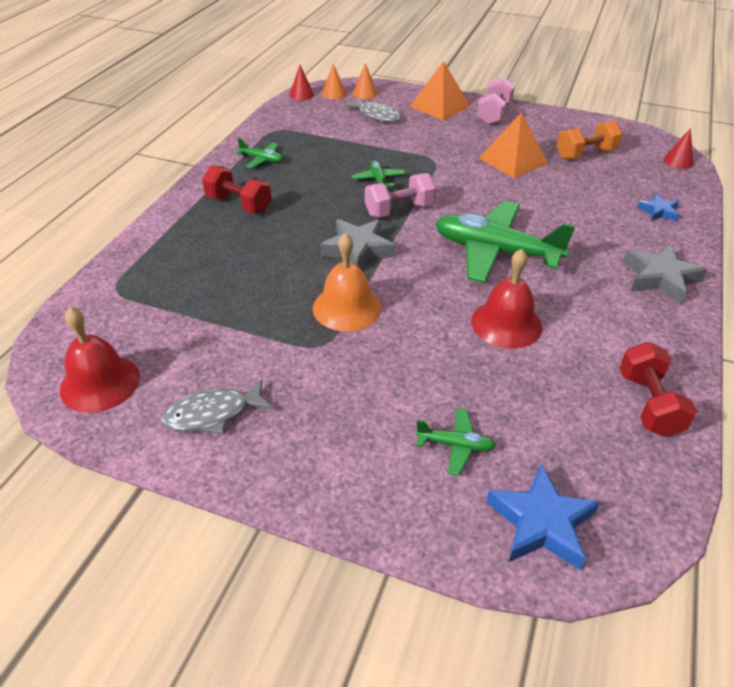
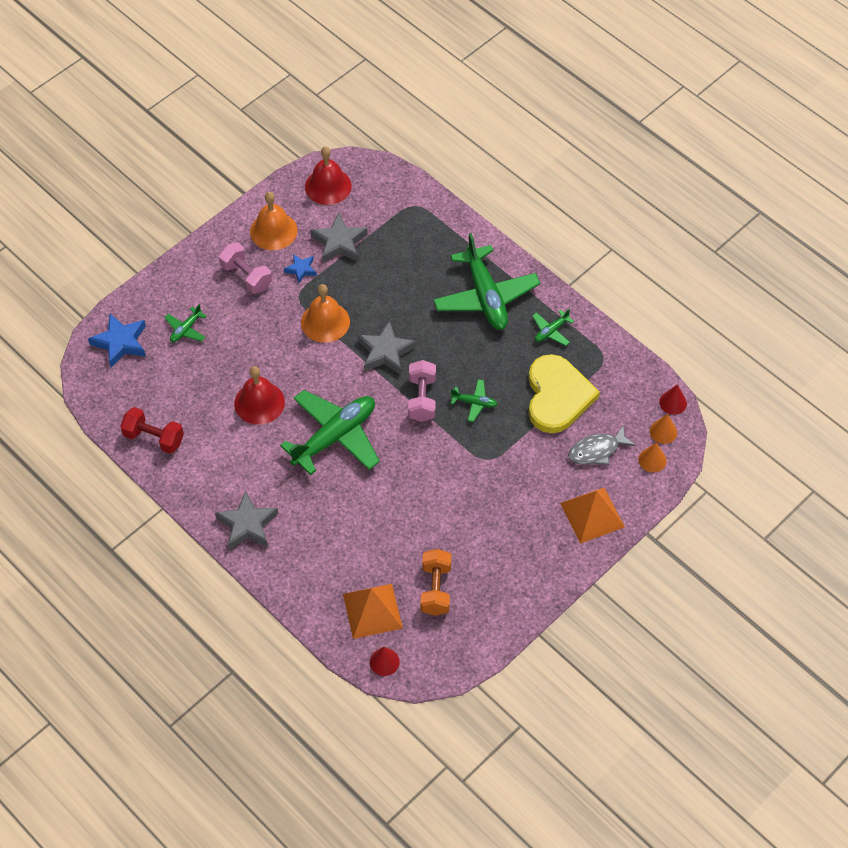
camera: 115 degrees right, 15 degrees up
grey fish [162,379,273,434] -> orange bell [250,192,297,250]
red dumbbell [202,165,271,213] -> green plane [433,233,540,330]
pink dumbbell [477,77,515,125] -> pink dumbbell moved to [219,242,272,294]
orange pyramid [479,112,548,178] -> orange pyramid moved to [343,584,403,639]
blue star [637,194,679,221] -> blue star moved to [284,254,317,284]
none -> grey star [311,213,368,263]
none -> yellow heart [529,354,600,433]

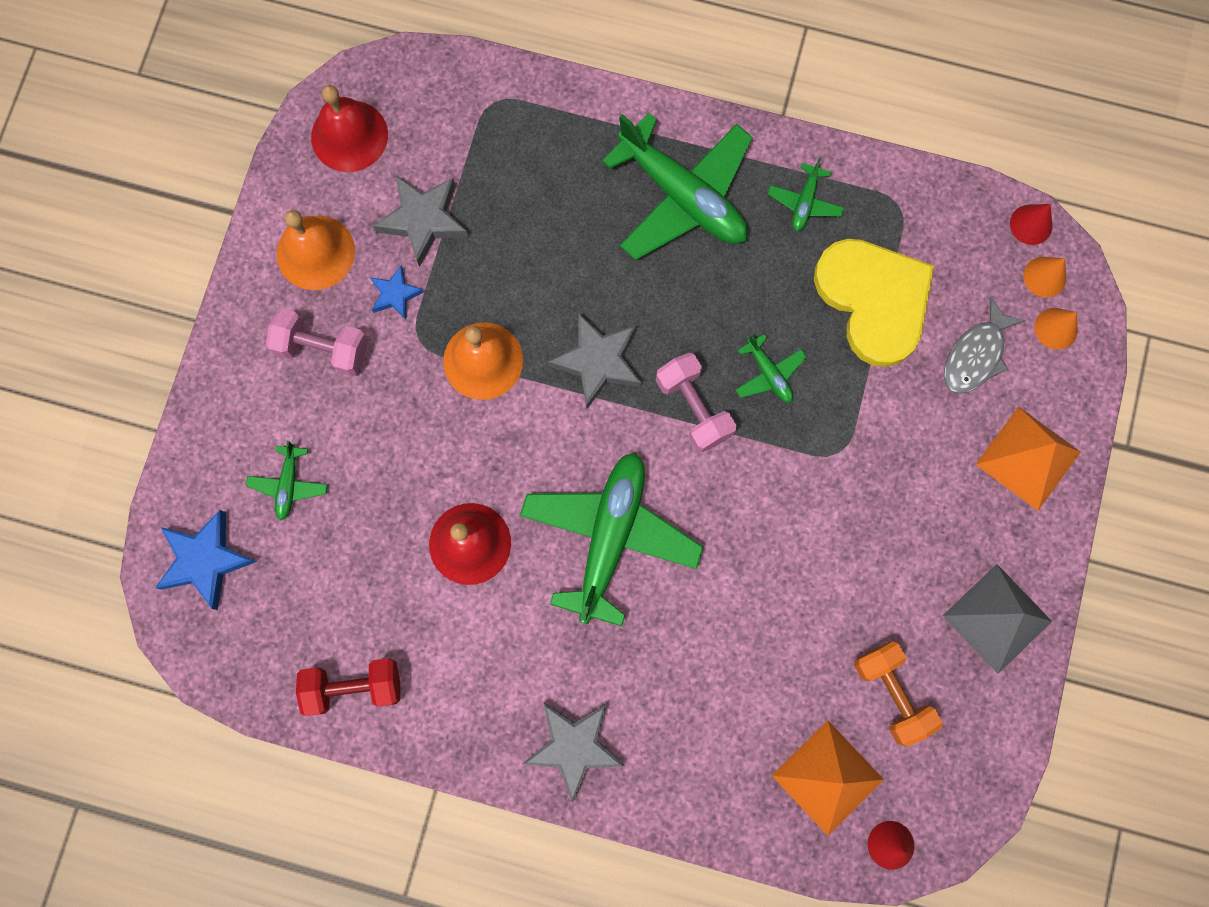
camera: 30 degrees left, 20 degrees up
green plane [451,379,498,422] -> green plane turned 75 degrees clockwise [736,334,807,403]
none -> grey pyramid [943,564,1052,674]

